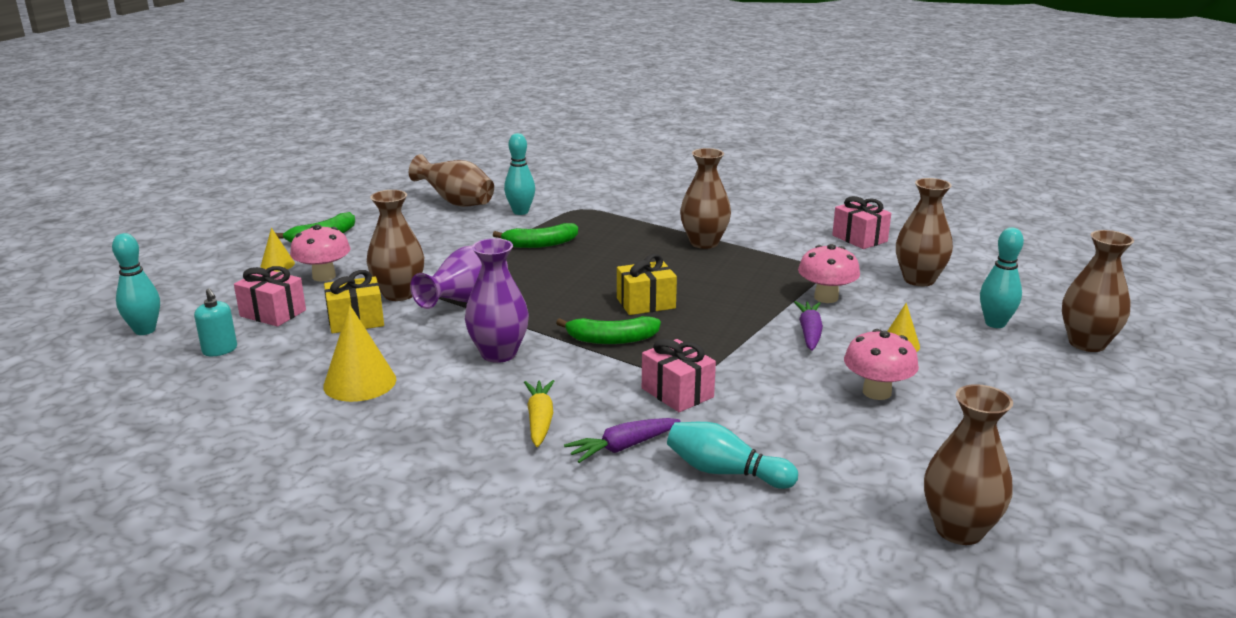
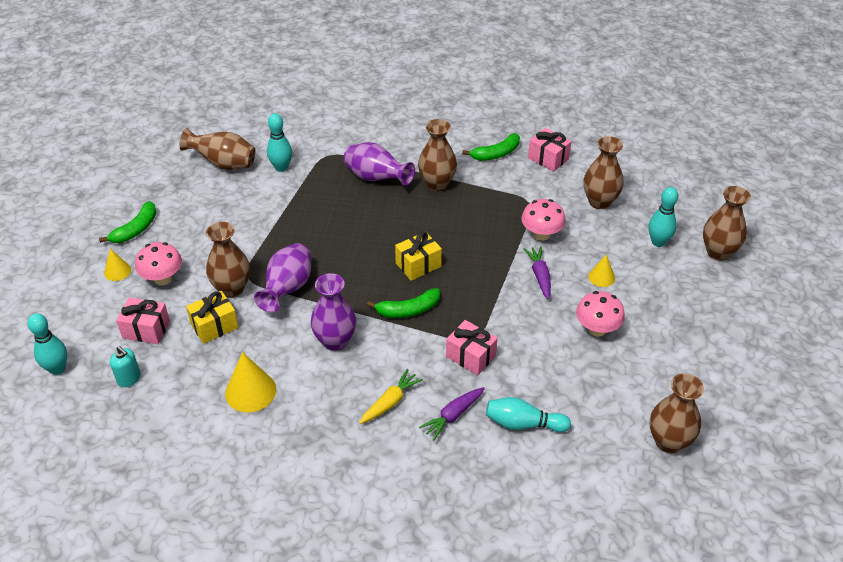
camera: 15 degrees left, 20 degrees up
green banana [493,223,578,248] -> green banana moved to [462,133,520,161]
yellow carrot [524,380,554,447] -> yellow carrot turned 60 degrees clockwise [359,369,423,424]
none -> purple vase [343,142,415,186]

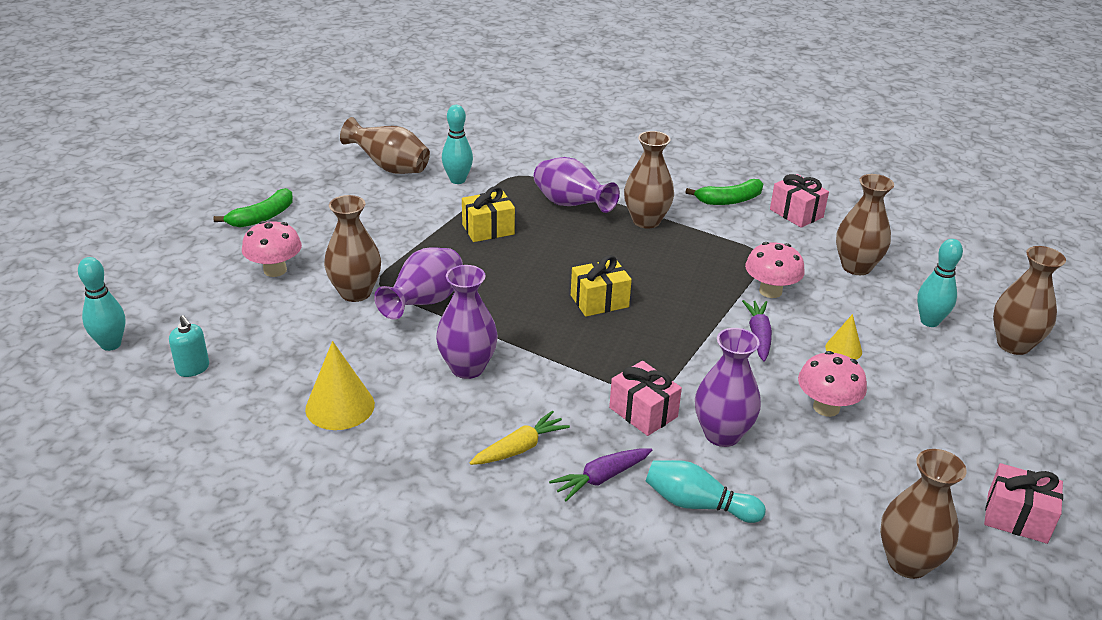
camera: 10 degrees right, 10 degrees down
yellow cone [104,249,131,281] -> none
pink gift [116,298,170,344] -> pink gift moved to [984,463,1063,544]
yellow gift [186,291,239,344] -> yellow gift moved to [462,186,515,242]
green banana [367,288,440,318] -> none
none -> purple vase [695,328,761,447]

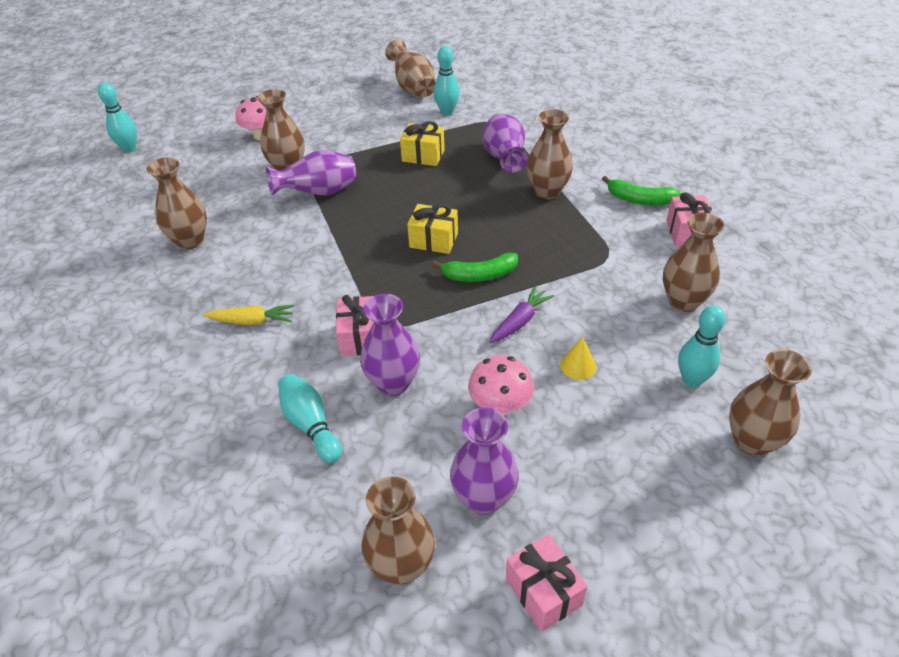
camera: 40 degrees right, 10 degrees up
turquoise soap dispenser [169,315,209,377] -> none
green banana [213,188,293,227] -> green banana moved to [432,253,518,282]
yellow cone [305,341,375,430] -> brown vase [147,157,207,249]
purple vase [436,265,498,379] -> purple vase moved to [450,407,519,515]
purple carrot [549,448,652,501] -> none
pink mushroom [745,242,805,298] -> none

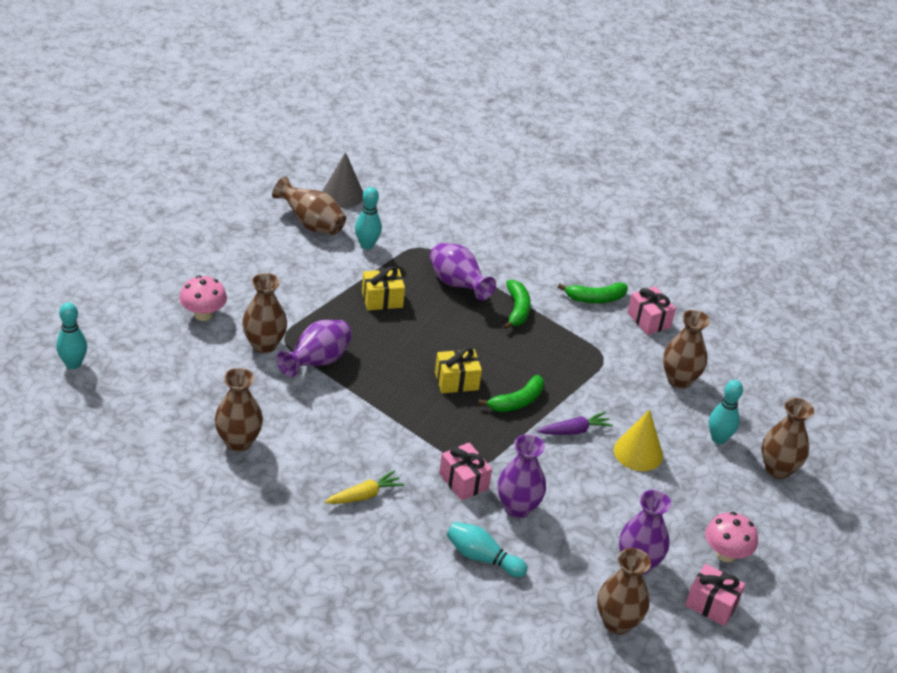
camera: 35 degrees left, 5 degrees down
pink mushroom [468,355,534,416] -> pink mushroom moved to [705,512,758,562]
purple carrot [489,286,554,343] -> purple carrot turned 60 degrees clockwise [537,412,613,435]
brown vase [527,109,573,199] -> green banana [503,280,531,329]
yellow cone [560,337,596,380] -> yellow cone [614,409,663,471], size x1.72
none -> grey cone [322,152,363,208]

